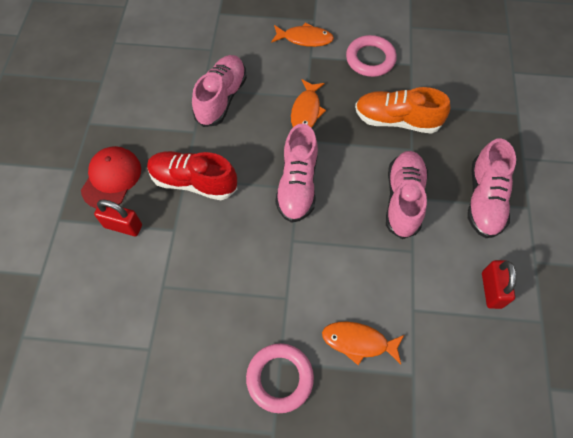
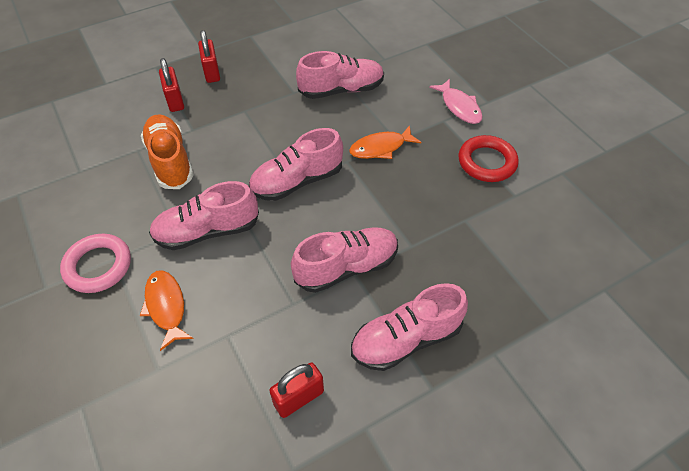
camera: 55 degrees right, 10 degrees down
red cap [81,146,141,208] -> red padlock [198,30,220,83]
red shoe [147,151,237,200] -> none
orange fish [271,23,334,47] -> pink fish [429,79,483,124]
pink ring [346,35,397,77] -> red ring [459,135,519,182]
orange shoe [355,87,450,134] -> orange shoe moved to [141,114,194,189]
none -> pink shoe [149,181,259,250]

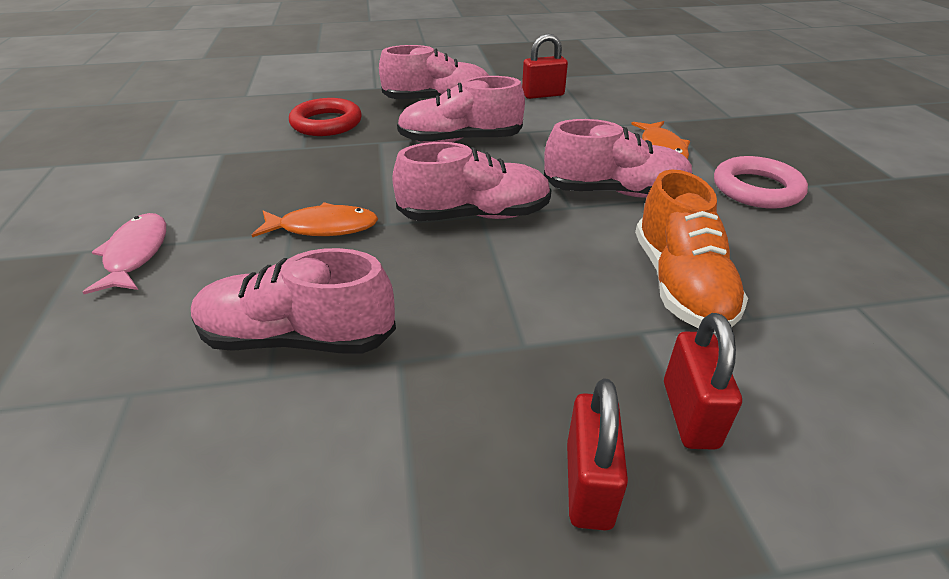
camera: 160 degrees left, 15 degrees down
red ring [459,135,519,182] -> red ring moved to [289,98,362,136]

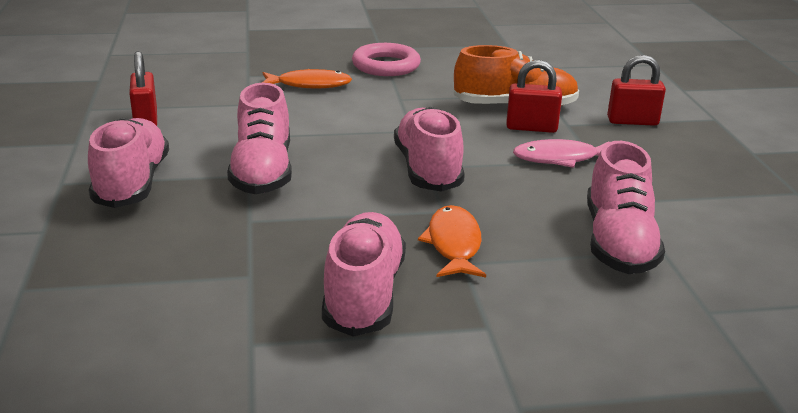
camera: 90 degrees left, 10 degrees down
pink fish [83,213,166,294] -> pink fish moved to [513,139,609,168]
red ring [289,98,362,136] -> none
pink shoe [544,119,692,198] -> pink shoe moved to [322,212,406,337]
red padlock [567,378,628,531] -> red padlock moved to [506,60,562,133]

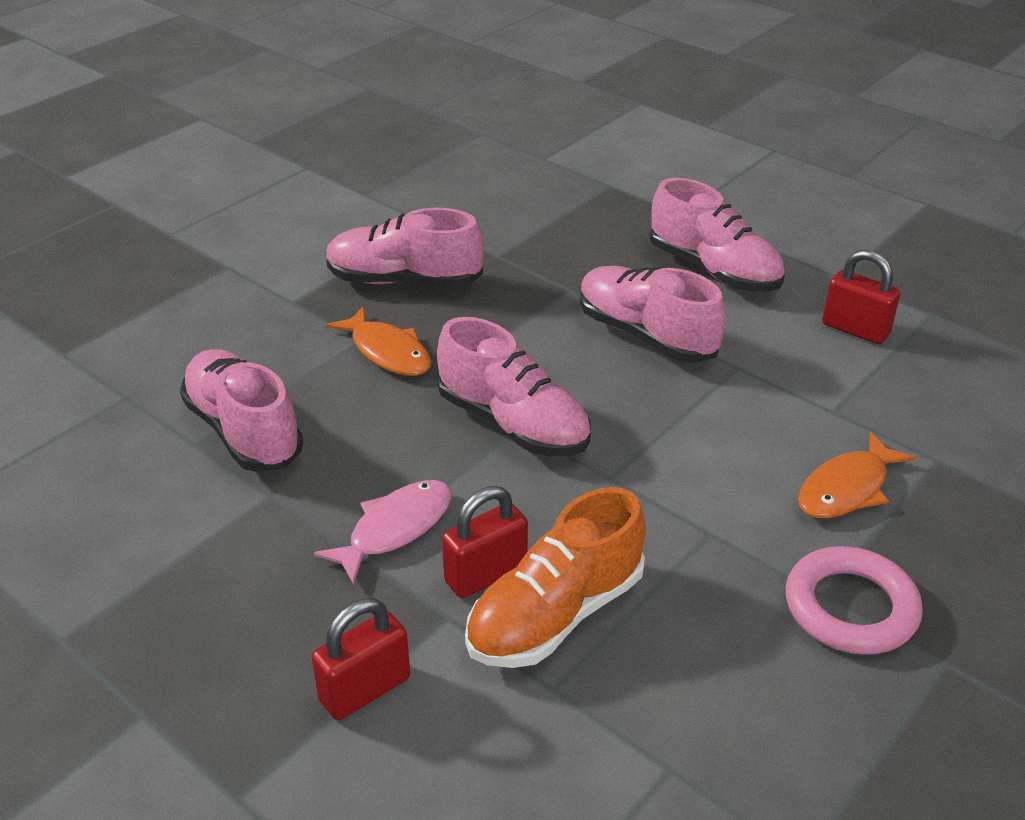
camera: 140 degrees right, 10 degrees up
pink shoe [322,212,406,337] -> pink shoe turned 135 degrees clockwise [326,208,484,288]

